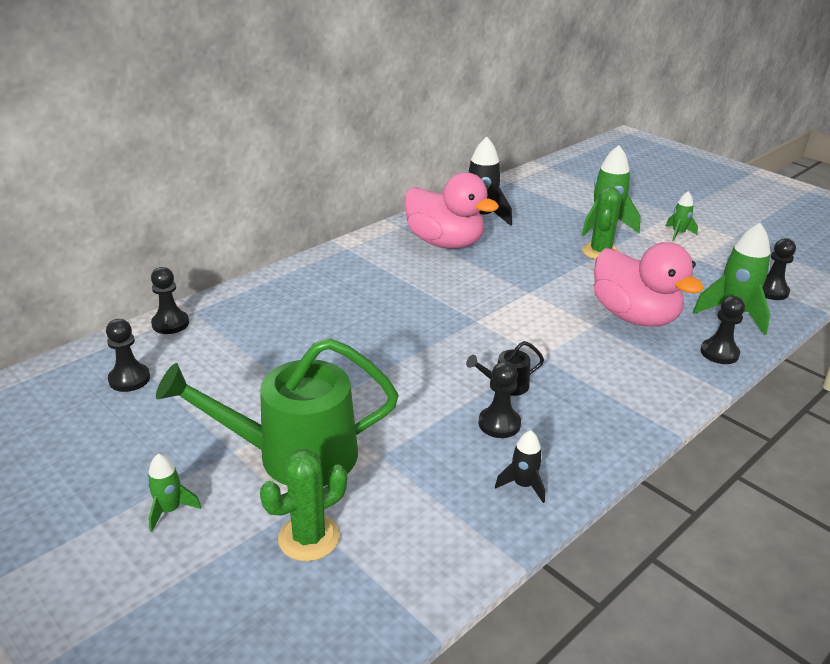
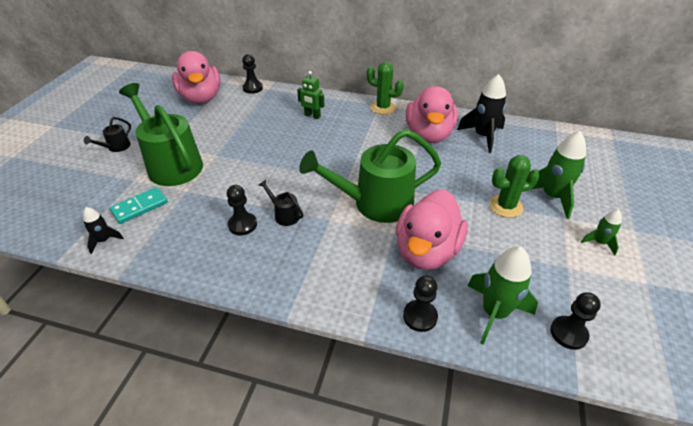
camera: 60 degrees right, 10 degrees up
black pawn [106,319,150,392] -> pink duck [172,51,221,104]
green rocket [147,454,201,532] -> black watering can [84,117,131,152]
green cactus [260,449,347,561] -> green cactus moved to [367,62,404,115]
black rocket [495,430,545,503] -> black rocket moved to [83,207,124,254]
none -> turquoise domino [110,187,168,224]
none -> green robot [297,71,324,119]
none -> green watering can [299,129,441,223]

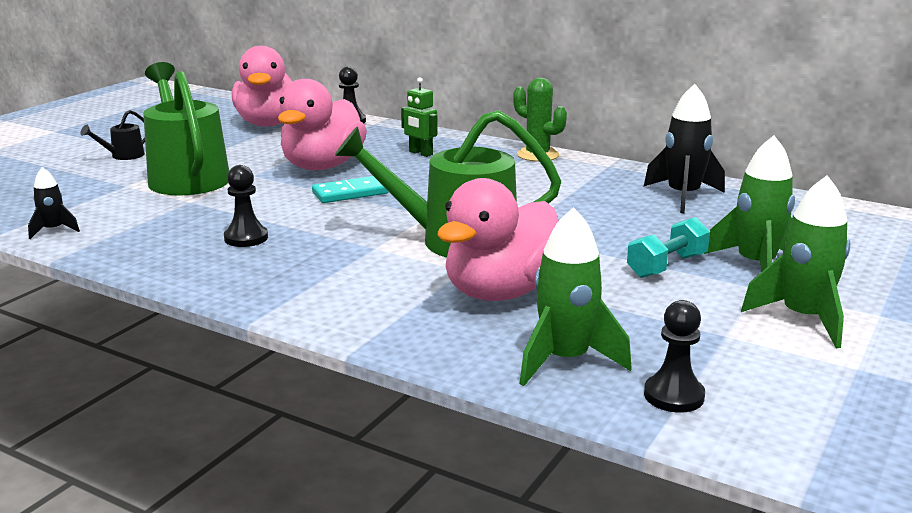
camera: 15 degrees right, 20 degrees down
turquoise domino [110,187,168,224] -> turquoise domino moved to [312,176,389,203]
black watering can [259,180,303,226] -> none
black pawn [403,276,438,332] -> none
pink duck [406,86,458,143] -> pink duck moved to [278,79,367,170]
green cactus [489,155,540,218] -> turquoise dumbbell [627,217,710,278]
green rocket [581,209,622,256] -> green rocket [741,175,850,348], size x1.86

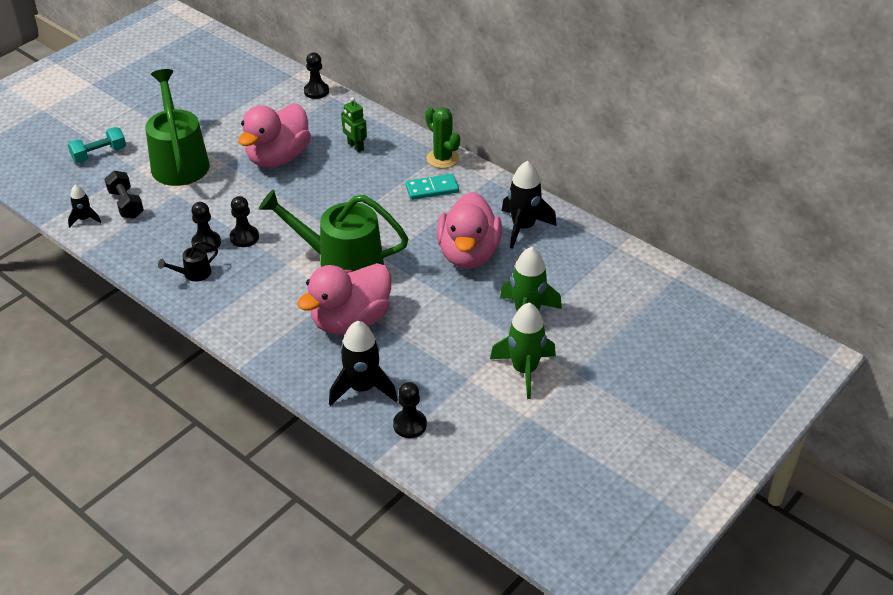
camera: 10 degrees right, 20 degrees up
black watering can [80,110,145,160] -> black watering can moved to [158,241,218,281]
pink duck [232,46,296,127] -> pink duck moved to [437,192,502,269]
turquoise domino [312,176,389,203] -> turquoise domino moved to [405,174,459,200]
green rocket [519,207,632,386] -> black rocket [329,321,397,406]
turquoise dumbbell [627,217,710,278] -> turquoise dumbbell moved to [68,127,126,163]
none -> black dumbbell [105,171,144,219]
none -> black pawn [230,196,259,247]

